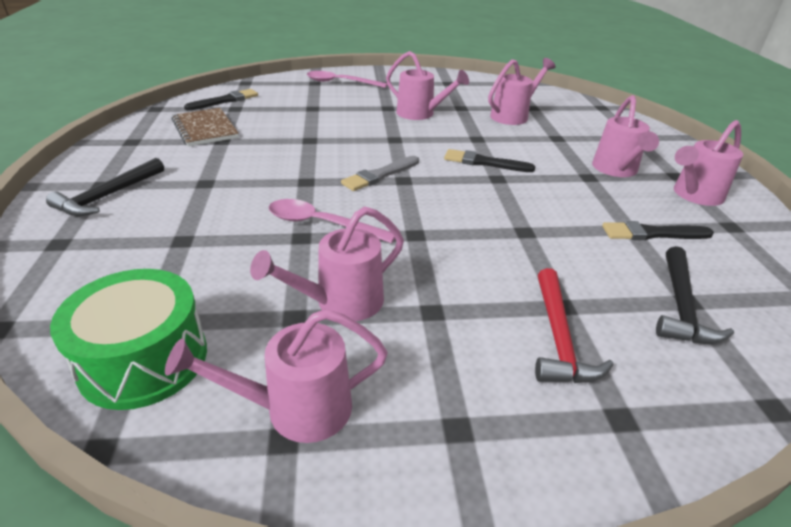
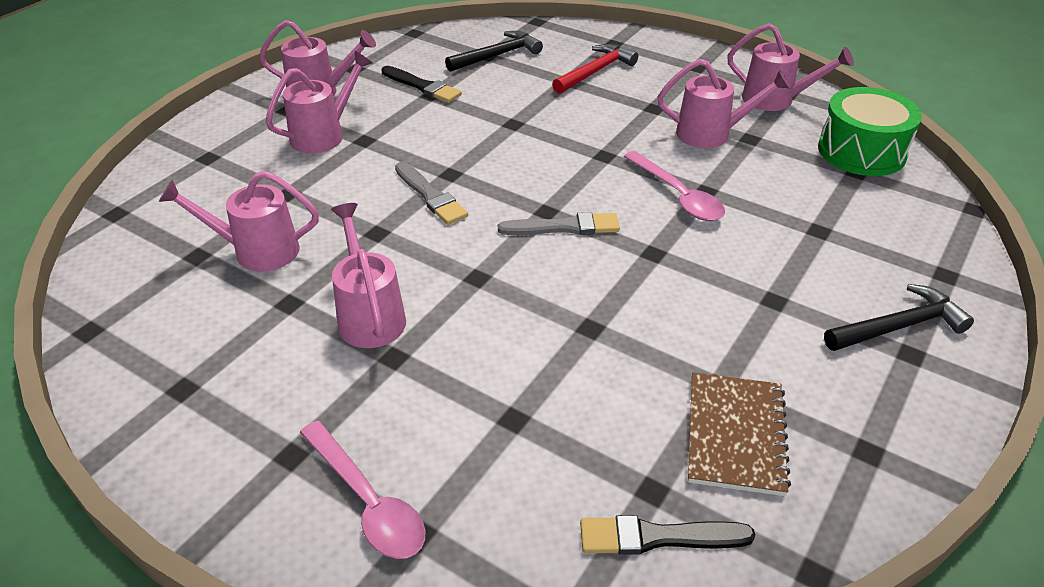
camera: 140 degrees left, 5 degrees up
black brush [444,149,535,172] -> grey brush [395,162,468,225]

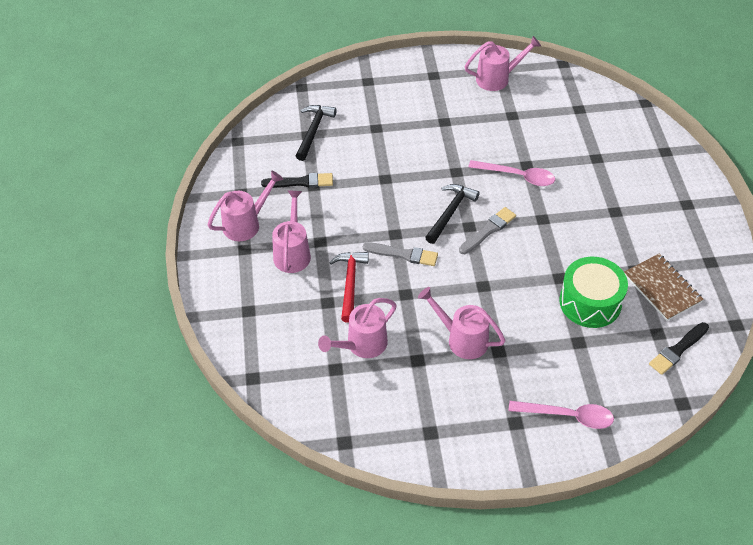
camera: 40 degrees left, 10 degrees up
red hammer [552,44,638,94] -> red hammer moved to [329,252,369,323]
pink watering can [657,59,790,148] -> none
green drum [818,87,922,176] -> green drum moved to [559,257,628,328]
black hammer [824,284,974,351] -> black hammer moved to [425,184,480,244]

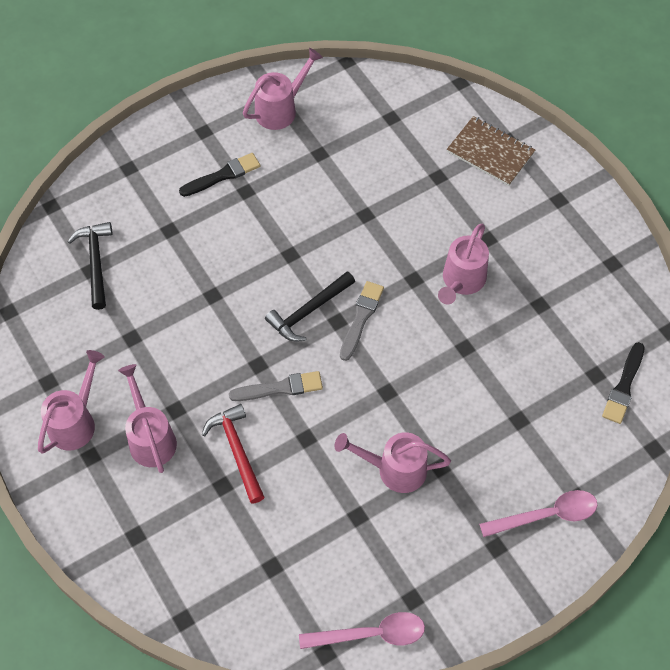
camera: 25 degrees left, 10 degrees up
black brush [261,173,333,188] -> black brush moved to [179,153,260,197]
pink watering can [318,298,397,358] -> pink watering can moved to [438,224,489,304]
black hammer [425,184,480,244] -> black hammer turned 135 degrees counterclockwise [265,271,355,341]
pink spoon [469,160,555,186] -> pink spoon moved to [299,612,425,649]
green drum [559,257,628,328] -> none
brown notebook [624,253,704,321] -> brown notebook moved to [447,116,535,186]

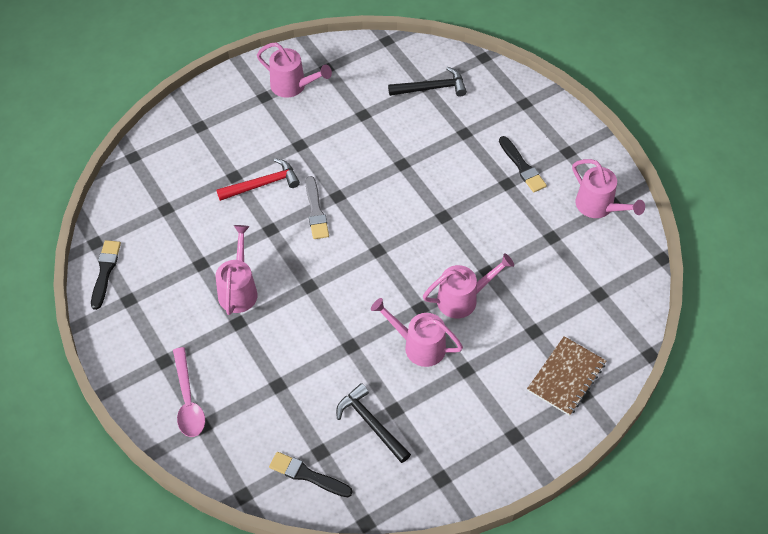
camera: 90 degrees right, 5 degrees down
pink watering can [118,364,177,473] -> pink watering can moved to [423,253,514,318]
black hammer [265,271,355,341] -> black hammer moved to [336,383,411,463]
pink spoon [299,612,425,649] -> black brush [91,240,121,310]
grey brush [340,281,384,361] -> none

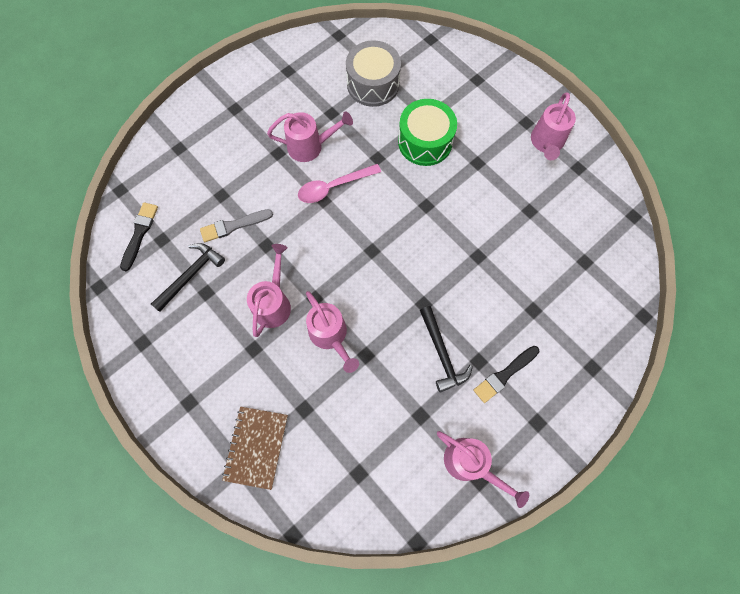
camera: 80 degrees right, 15 degrees up
black brush [91,240,121,310] -> none
pink spoon [173,347,205,437] -> pink spoon moved to [298,164,381,203]
red hammer [216,158,300,201] -> green drum [398,99,457,166]
grey brush [306,176,329,239] -> grey brush moved to [200,209,273,242]
black hammer [388,67,467,96] -> black hammer moved to [420,306,473,393]
brown notebook [527,336,606,416] -> brown notebook turned 75 degrees clockwise [222,407,288,490]
pink watering can [572,159,645,218] -> pink watering can turned 90 degrees counterclockwise [437,431,529,508]
none -> grey drum [346,40,401,107]

